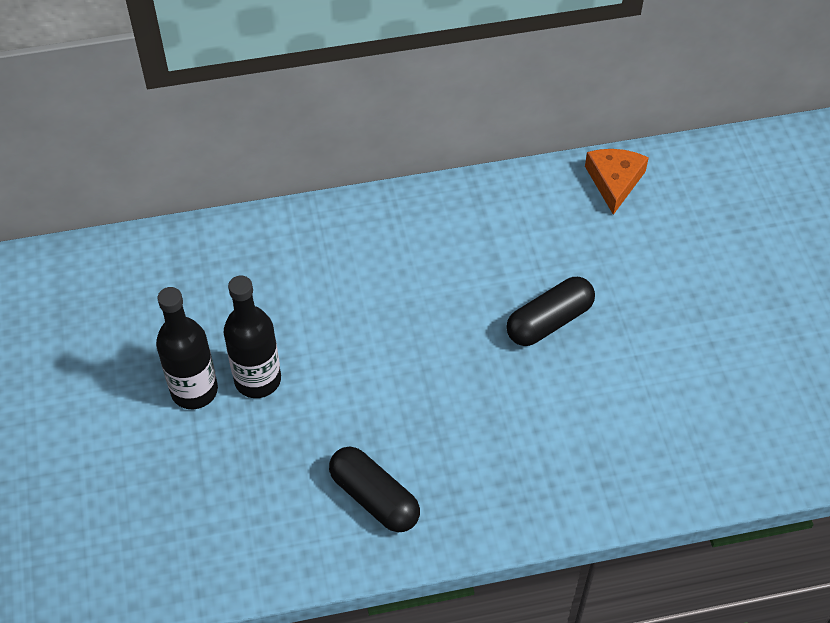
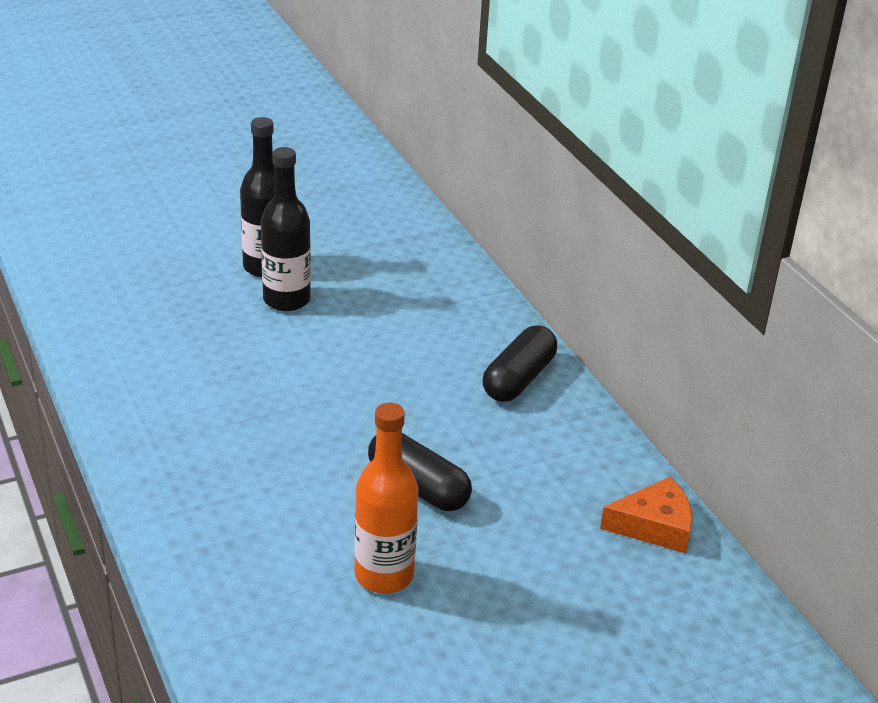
camera: 75 degrees right, 20 degrees down
black capsule [329,447,420,532] -> black capsule moved to [483,325,557,402]
none -> orange bottle [354,403,418,593]

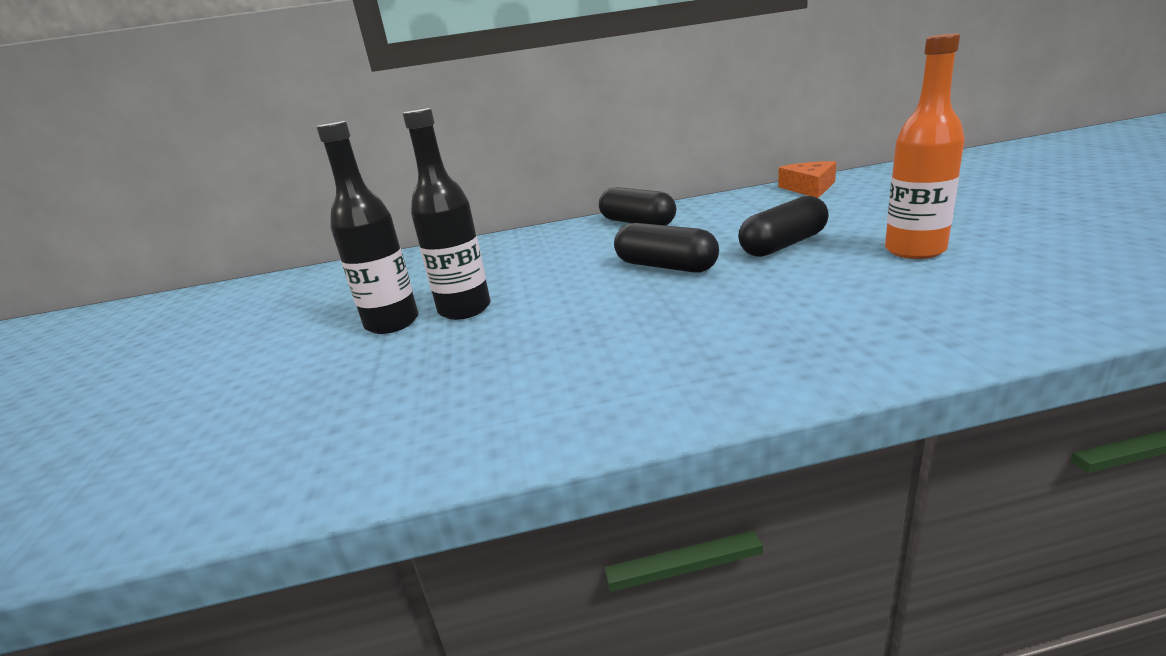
camera: 70 degrees left, 10 degrees down
none -> black capsule [614,223,719,273]

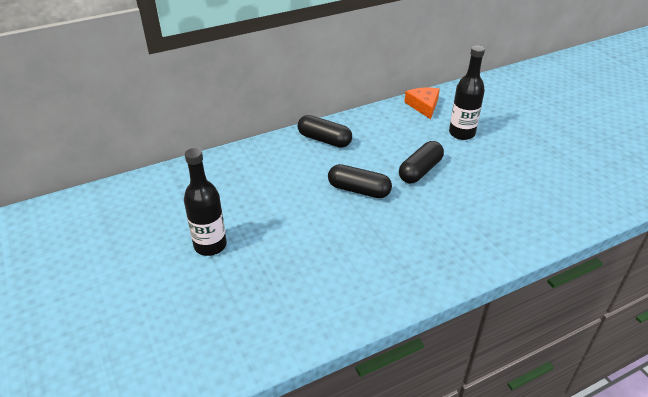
camera: 20 degrees left, 15 degrees up
black bottle [403,108,491,320] -> black bottle moved to [449,45,485,140]
orange bottle [885,33,965,259] -> none

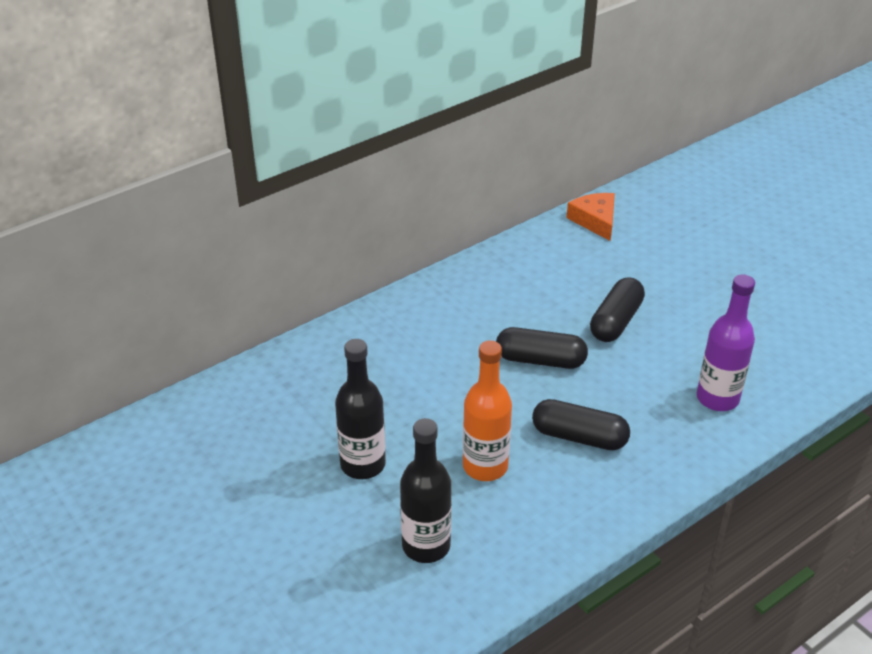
camera: 10 degrees left, 0 degrees up
black capsule [298,115,352,148] -> black capsule moved to [532,399,630,450]
black bottle [449,45,485,140] -> black bottle moved to [400,418,452,563]
none -> orange bottle [463,340,512,481]
none -> purple bottle [697,275,755,411]

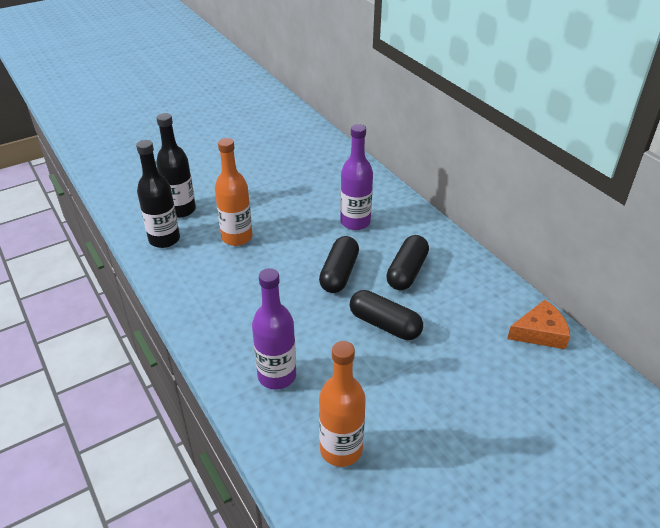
camera: 95 degrees right, 0 degrees up
black bottle [335,339,386,479] -> black bottle moved to [136,140,180,248]
black capsule [532,399,630,450] -> black capsule moved to [386,235,429,290]
none -> orange bottle [319,341,366,467]
none -> purple bottle [340,124,373,230]

